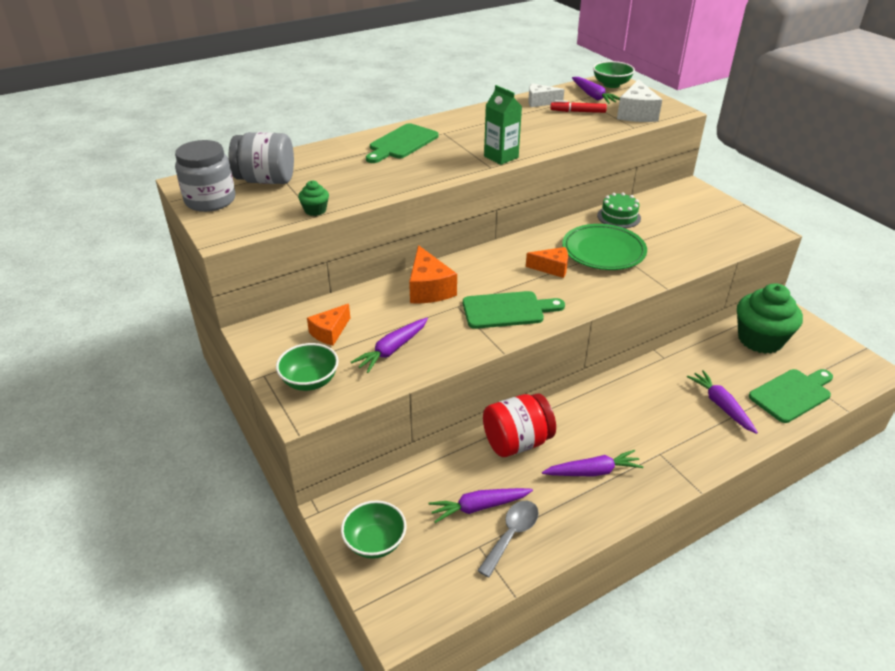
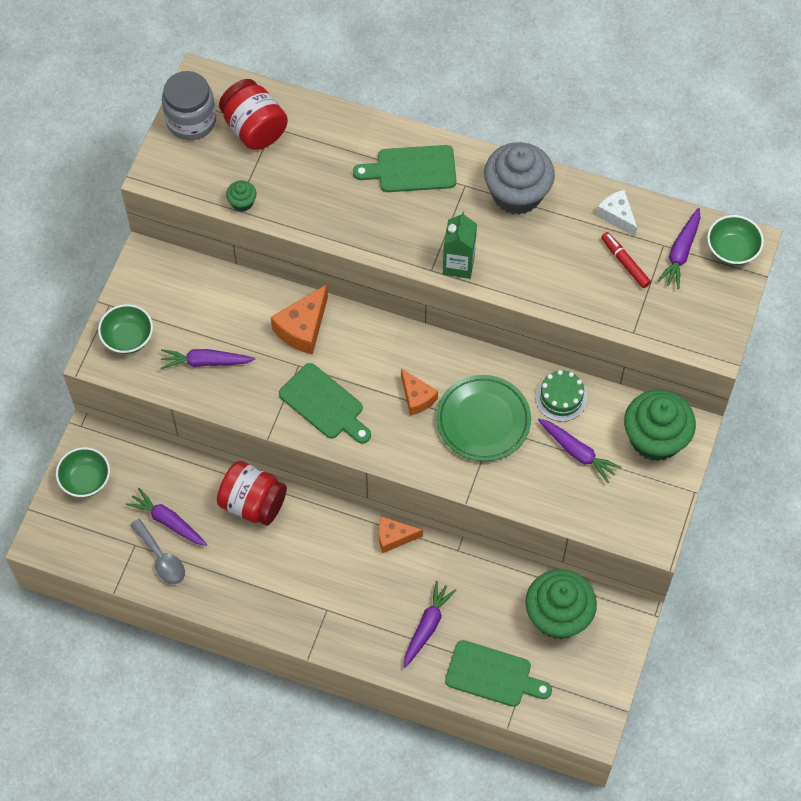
camera: 50 degrees right, 25 degrees up
grey jar [229,132,294,184] -> red jar [219,79,288,150]
orange cheese [307,304,350,346] -> orange cheese moved to [379,516,423,553]
grey spoon [477,501,539,578] -> grey spoon turned 60 degrees clockwise [130,519,185,584]
purple carrot [542,450,643,476] -> purple carrot moved to [538,419,621,483]
white cheese [617,79,662,122] -> none
none -> grey cupcake [484,142,555,215]
none -> green cupcake [624,390,696,461]

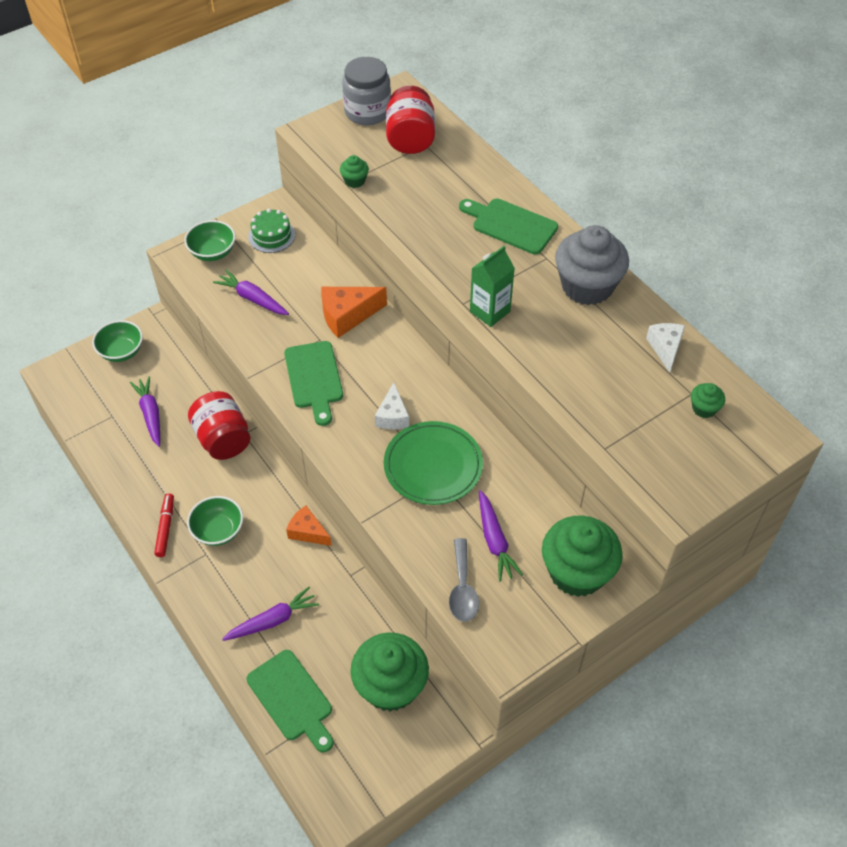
camera: 35 degrees right, 10 degrees down
grey spoon [130,519,185,584] -> grey spoon moved to [449,538,479,622]
orange cheese [401,368,438,415] -> white cheese [375,383,409,430]
green cake [535,370,587,422] -> green cake moved to [248,209,295,253]
red marker [601,232,651,288] -> red marker moved to [154,493,174,557]
purple carrot [657,208,700,289] -> green cupcake [691,383,725,418]
green bowl [707,215,764,266] -> green bowl moved to [187,496,243,546]

